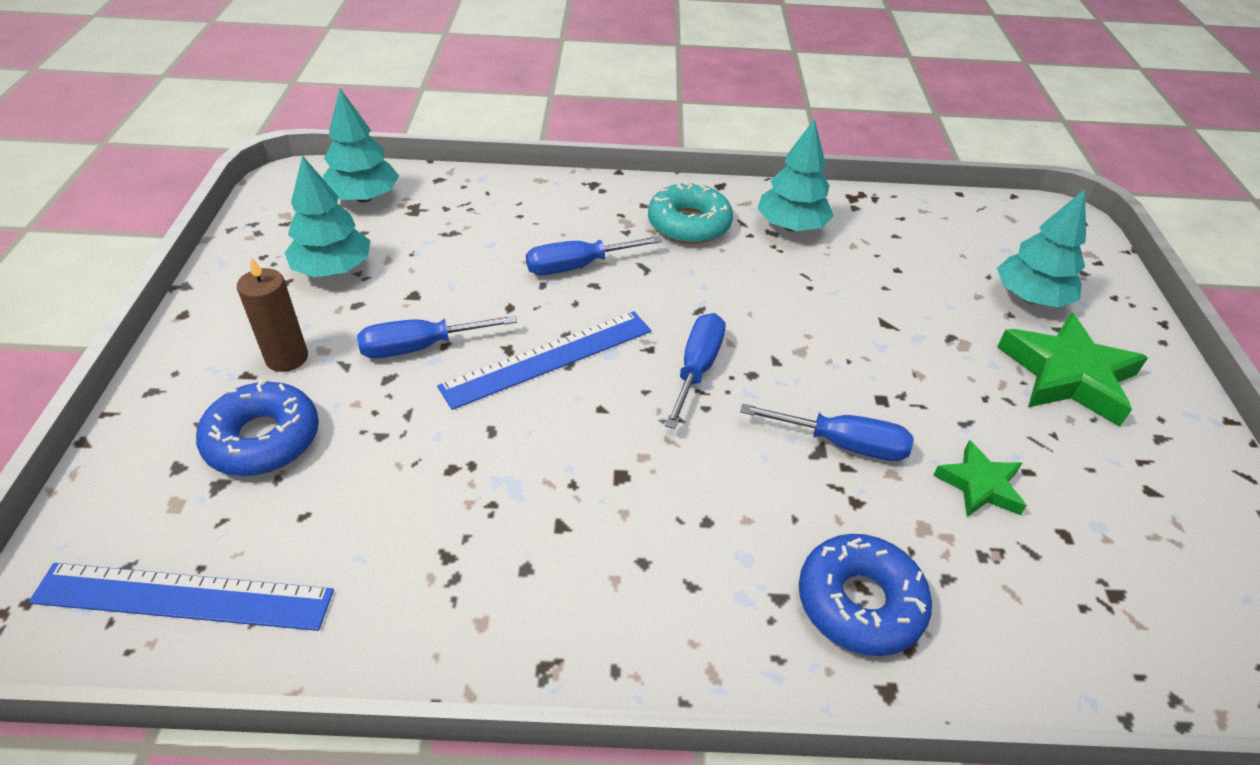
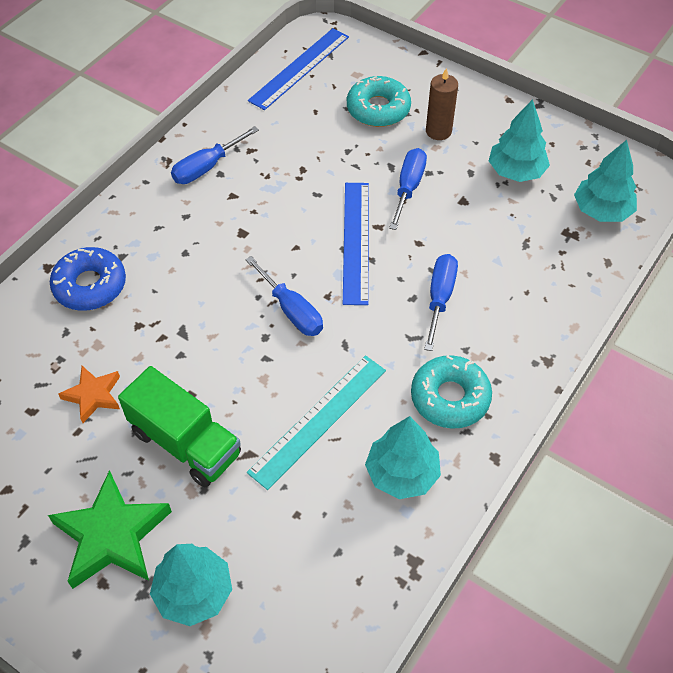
camera: 125 degrees right, 10 degrees up
blue donut [196,379,319,476] -> turquoise donut [347,76,411,127]
blue screwdriver [740,404,914,461] -> blue screwdriver moved to [171,126,259,184]
green star [933,440,1027,517] -> orange star [58,366,120,423]
none -> green truck [118,366,241,487]
none -> turquoise ruler [247,355,386,490]

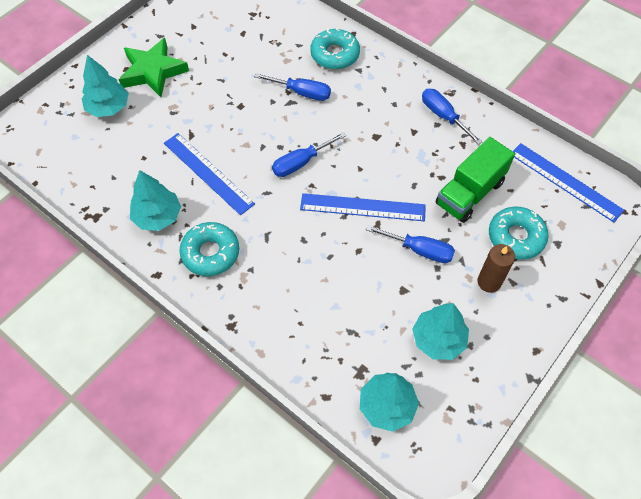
camera: 95 degrees right, 5 degrees up
blue donut [50,247,126,311] -> turquoise donut [310,28,360,69]
orange star [58,366,120,423] -> none
green truck [118,366,241,487] -> green truck moved to [436,137,515,223]
turquoise ruler [247,355,386,490] -> blue ruler [164,133,255,215]
blue screwdriver [424,254,458,351] -> blue screwdriver moved to [254,73,331,101]

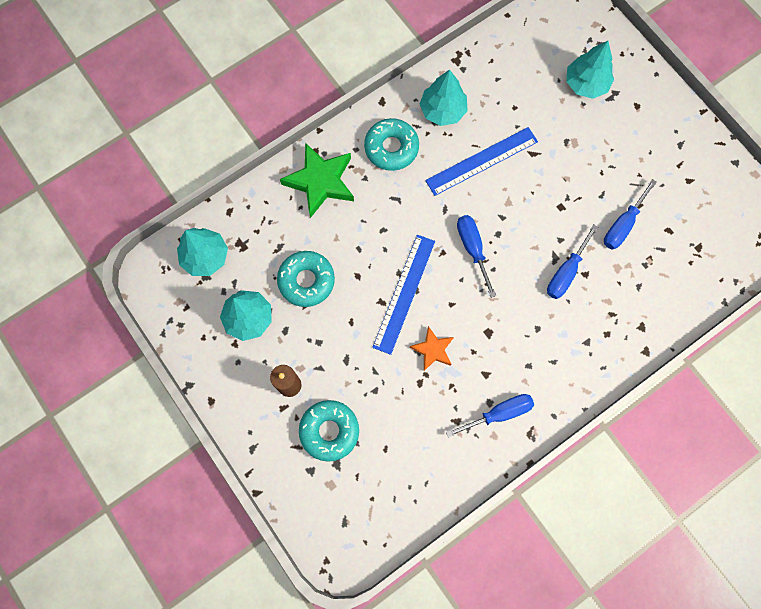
camera: 105 degrees right, 15 degrees up
green star [119,38,189,97] -> green star moved to [280,143,354,218]
turquoise donut [310,28,360,69] -> turquoise donut moved to [277,251,335,307]
blue screwdriver [366,225,455,263] -> blue screwdriver moved to [604,179,657,250]
green truck [436,137,515,223] -> none
blue ruler [513,143,624,222] -> none
none -> orange star [410,326,454,371]

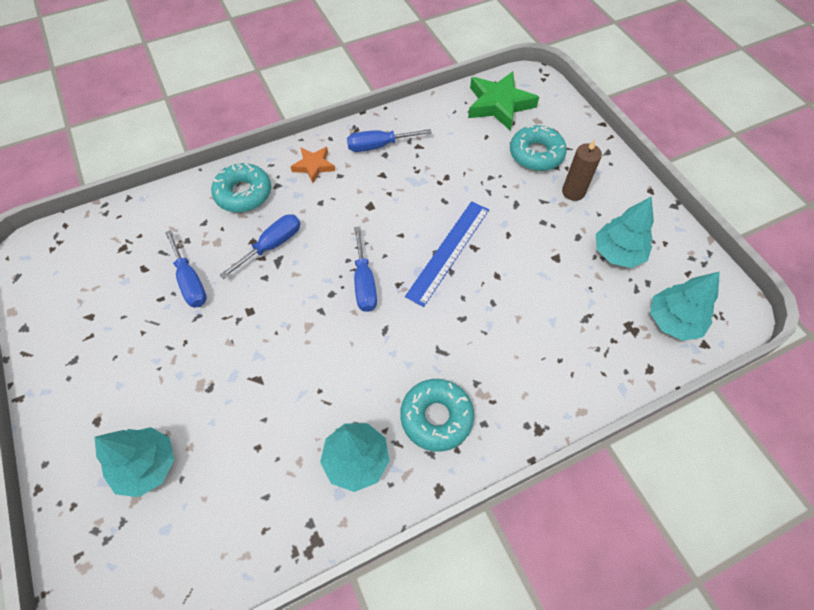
camera: 170 degrees left, 15 degrees down
turquoise donut [277,251,335,307] -> turquoise donut moved to [211,163,271,213]
green star [280,143,354,218] -> green star moved to [468,71,539,131]
orange star [410,326,454,371] -> orange star moved to [291,147,335,183]
blue ruler [425,127,538,196] -> none
blue screwdriver [604,179,657,250] -> blue screwdriver turned 105 degrees clockwise [165,230,207,308]

